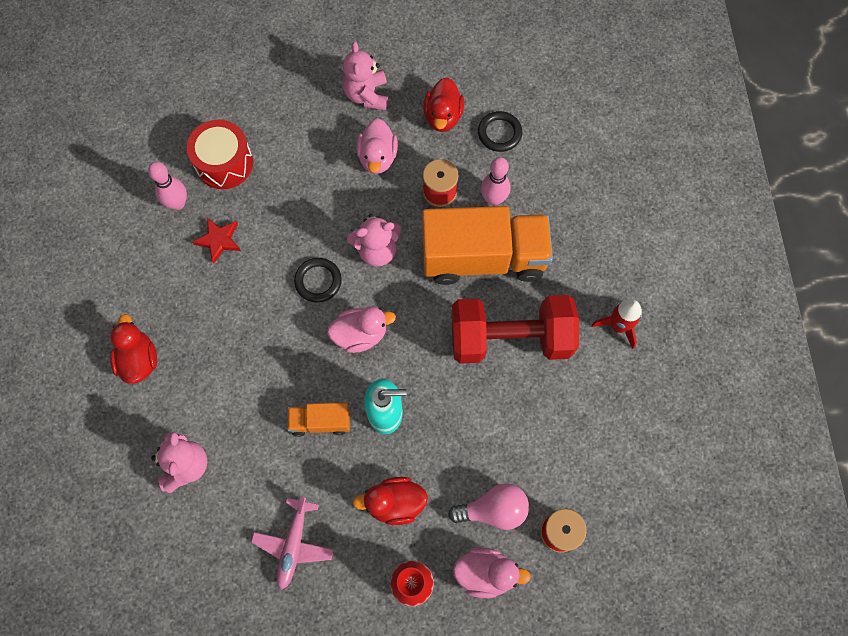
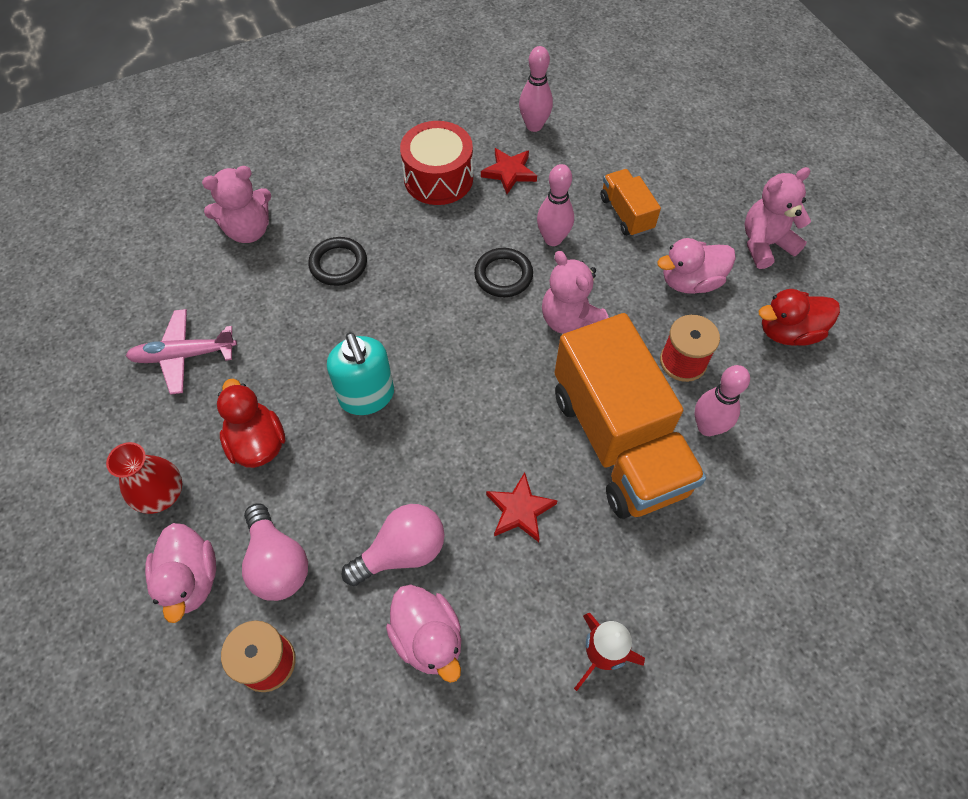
camera: 70 degrees right, 10 degrees down
red duck [110,314,157,383] -> none
red drum [187,120,253,189] -> red drum moved to [400,121,473,205]
orange truck [287,402,350,437] -> orange truck moved to [600,169,661,237]
pink duck [327,306,396,353] -> pink duck moved to [386,585,461,683]
red dumbbell [451,295,579,363] -> red star [486,472,558,542]
black ring [478,111,522,152] -> black ring moved to [308,237,367,286]
none -> pink light bulb [341,504,444,586]
none -> pink bowling pin [537,164,574,246]

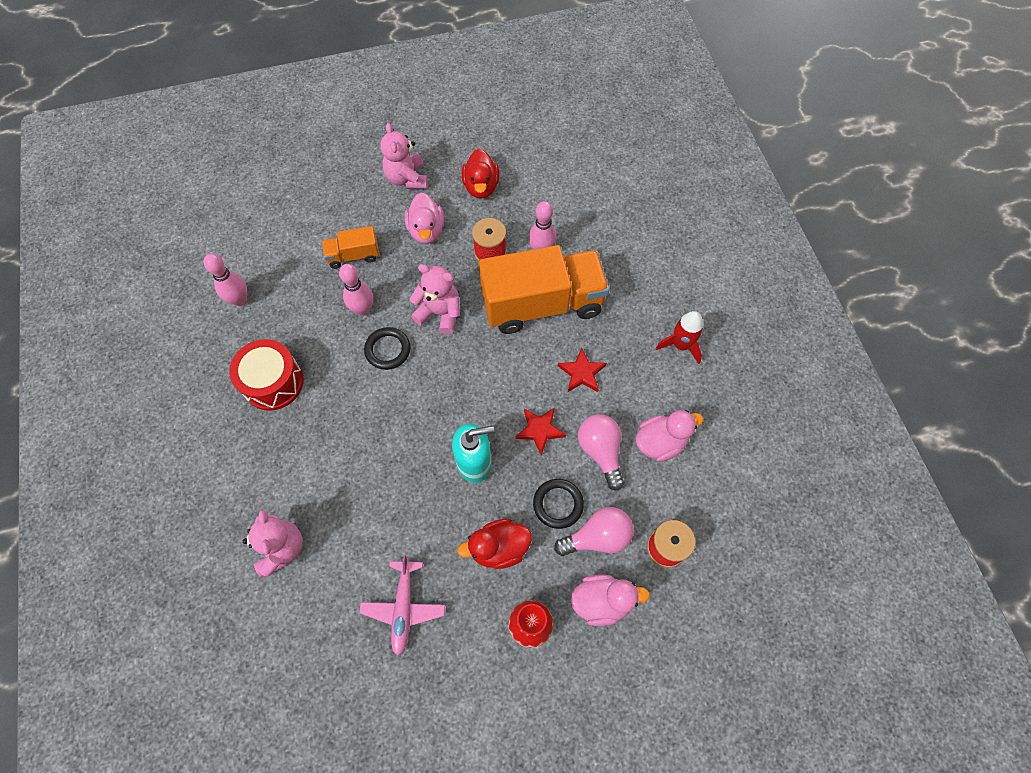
camera: 80 degrees left, 5 degrees up
black ring [308,237,367,286] -> black ring moved to [533,479,584,529]
red star [481,148,537,194] -> red star moved to [515,408,566,455]
pink teddy bear [542,251,609,334] -> pink teddy bear turned 135 degrees counterclockwise [410,264,460,334]

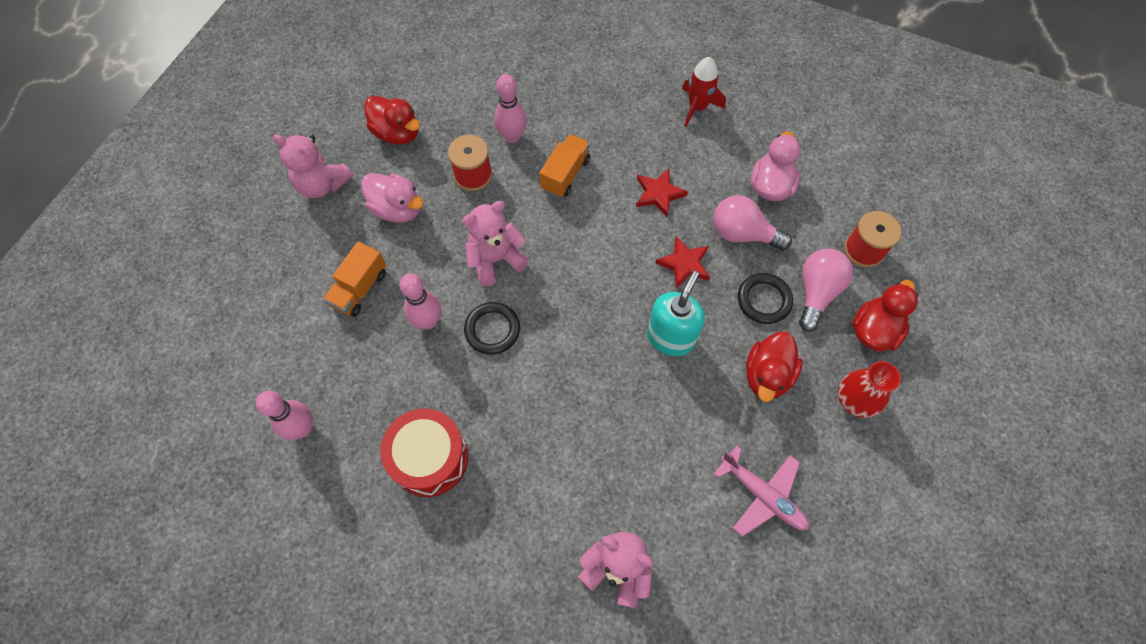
camera: 50 degrees left, 0 degrees up
orange truck [479,245,610,334] -> orange truck [539,134,590,198], size x0.46
pink duck [570,575,650,626] -> red duck [852,280,918,352]

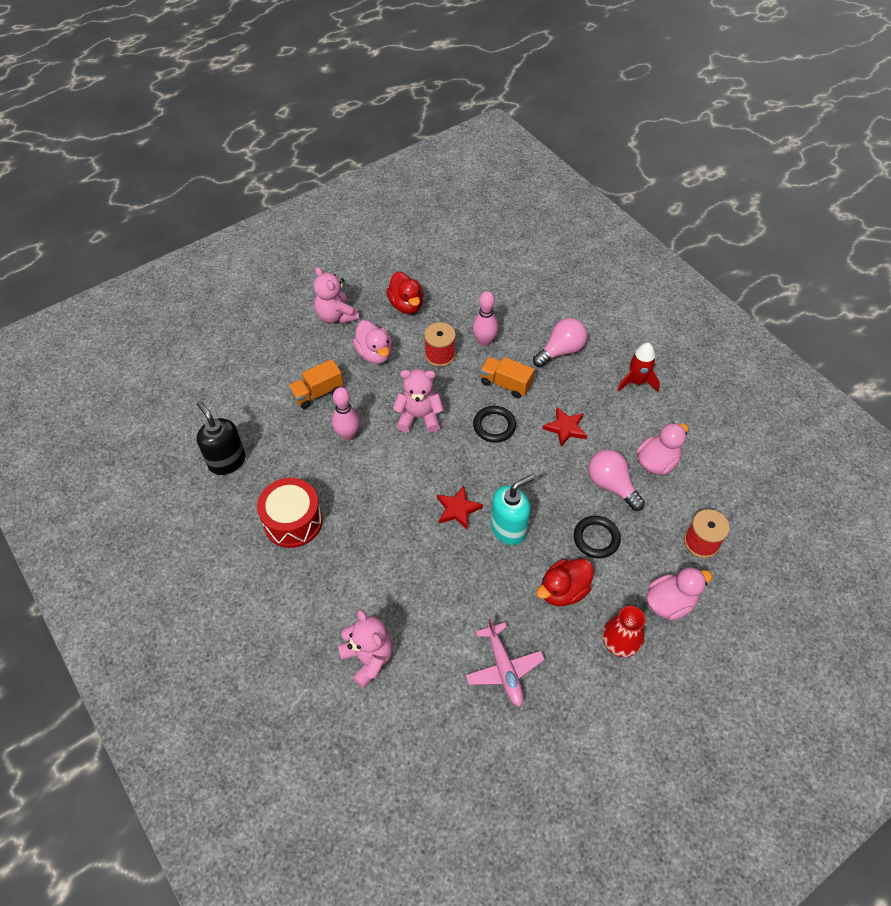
camera: 30 degrees right, 10 degrees down
pink bowling pin [256,391,313,440] -> black soap dispenser [197,401,246,475]
black ring [464,302,520,355] -> black ring moved to [473,406,516,443]
orange truck [539,134,590,198] -> orange truck turned 120 degrees counterclockwise [480,357,534,398]
red star [655,236,710,289] -> red star moved to [437,486,483,530]
pink light bulb [799,249,853,332] -> pink light bulb moved to [533,318,587,367]
red duck [852,280,918,352] -> pink duck [646,567,712,621]

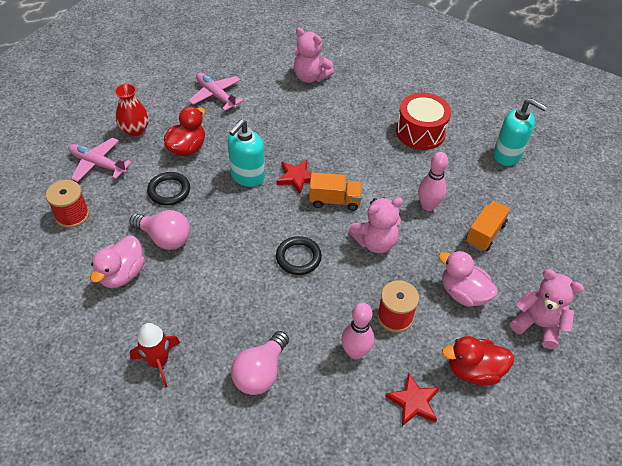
camera: 155 degrees right, 5 degrees down
black soap dispenser [197,401,246,475] -> turquoise soap dispenser [493,98,547,166]
red duck [386,271,424,314] -> red duck turned 45 degrees counterclockwise [442,336,514,385]
orange truck [480,357,534,398] -> orange truck moved to [309,172,362,211]
red star [543,407,587,447] -> red star moved to [385,373,439,426]
pink duck [646,567,712,621] -> pink plane [68,138,132,182]

